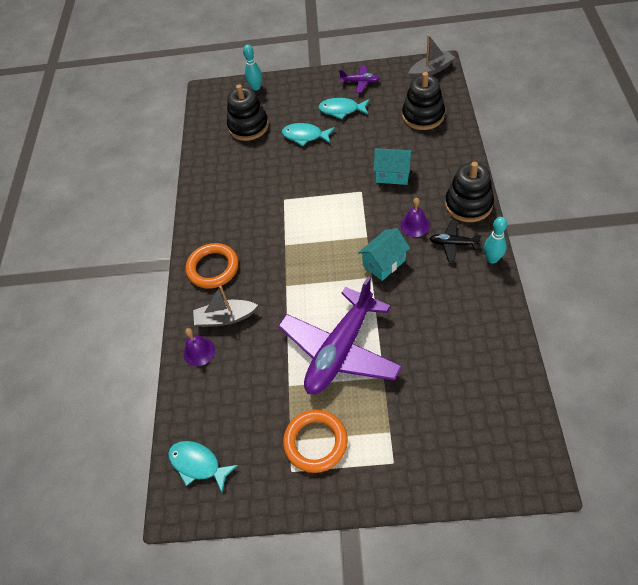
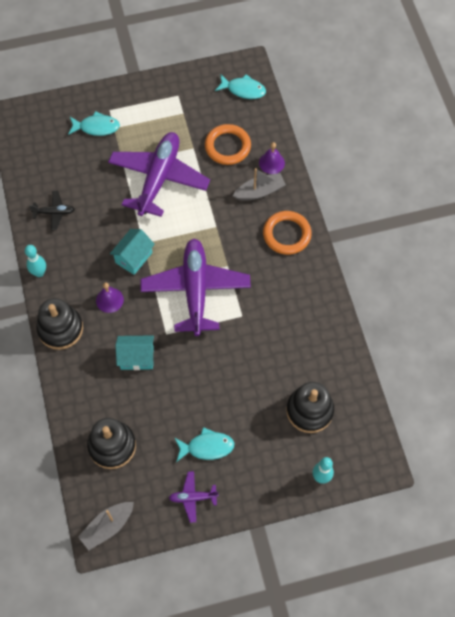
camera: 160 degrees right, 10 degrees up
turquoise fish [282,123,335,146] -> turquoise fish moved to [68,111,120,136]
orange ring [283,410,348,473] -> orange ring moved to [205,124,251,165]
black plane [430,221,482,262] -> black plane moved to [29,191,75,231]
none -> purple plane [140,239,251,336]

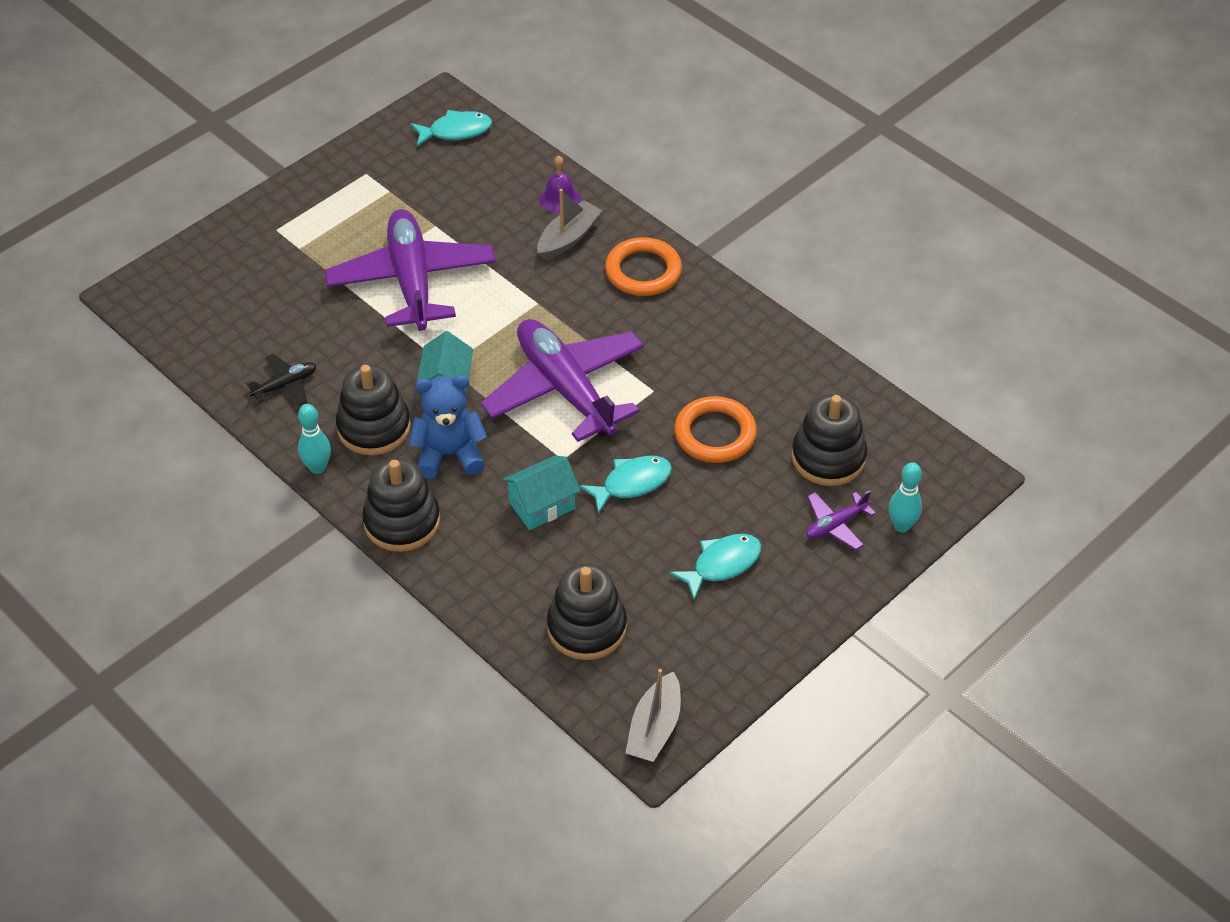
camera: 30 degrees left, 15 degrees down
turquoise fish [68,111,120,136] -> turquoise fish moved to [579,456,672,514]
purple bell [96,282,124,313] -> blue teddy bear [409,375,487,479]
purple plane [169,471,219,523] -> purple plane moved to [806,490,876,550]
orange ring [205,124,251,165] -> orange ring moved to [674,396,757,463]
none -> black stacking toy [336,364,411,455]

